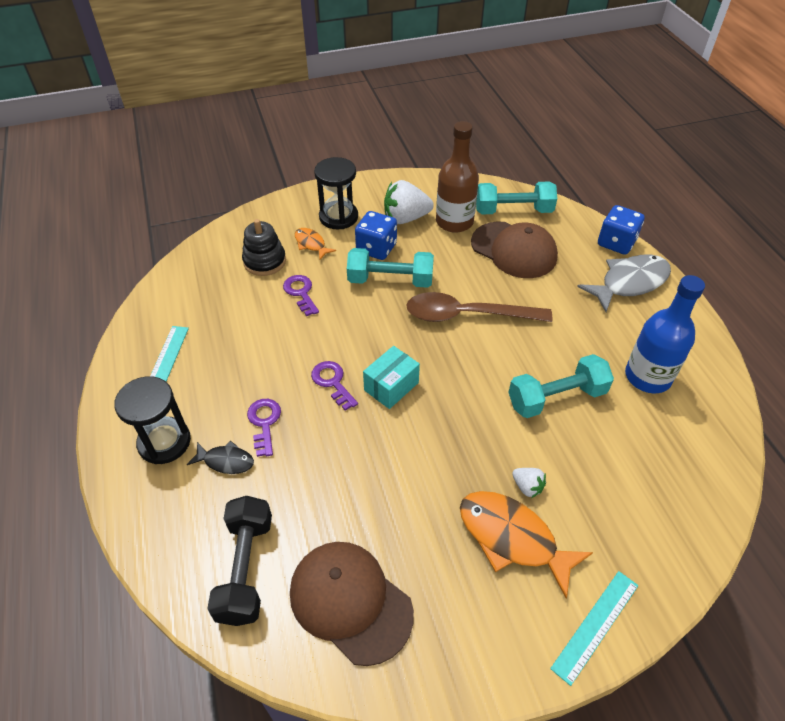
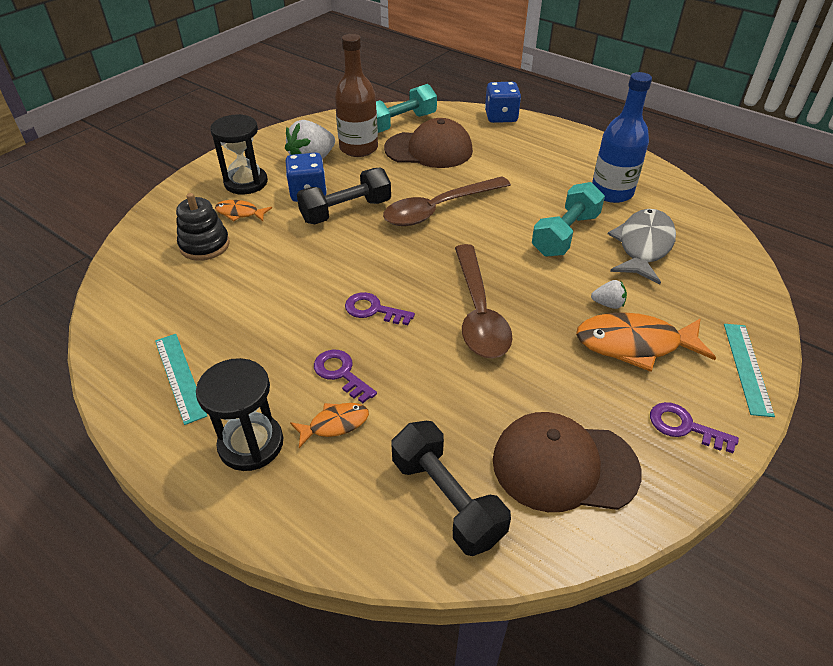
camera: 35 degrees left, 5 degrees down
black fish [187,441,254,474] -> orange fish [290,403,369,448]
purple key [283,275,319,316] -> purple key moved to [650,402,739,453]
turquoise dumbbell [347,248,434,288] -> black dumbbell [297,168,391,224]
turquoise box [363,346,420,409] -> none
grey fish [577,255,671,312] -> grey fish moved to [608,209,676,285]
none -> brown spoon [455,244,513,358]

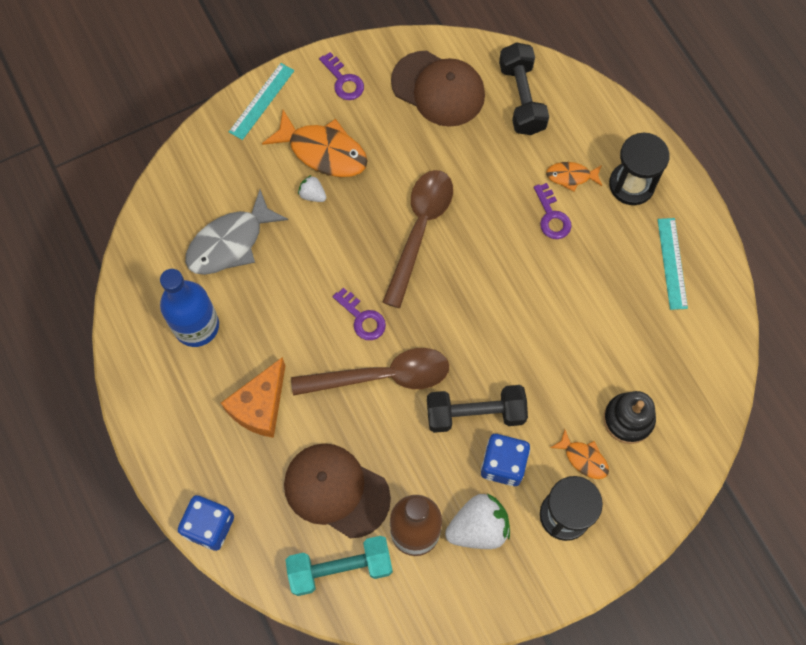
camera: 155 degrees left, 25 degrees up
purple key [345,292,415,325] -> purple key moved to [333,288,386,340]
turquoise dumbbell [532,182,605,257] -> none
none -> orange cheese [221,357,285,438]

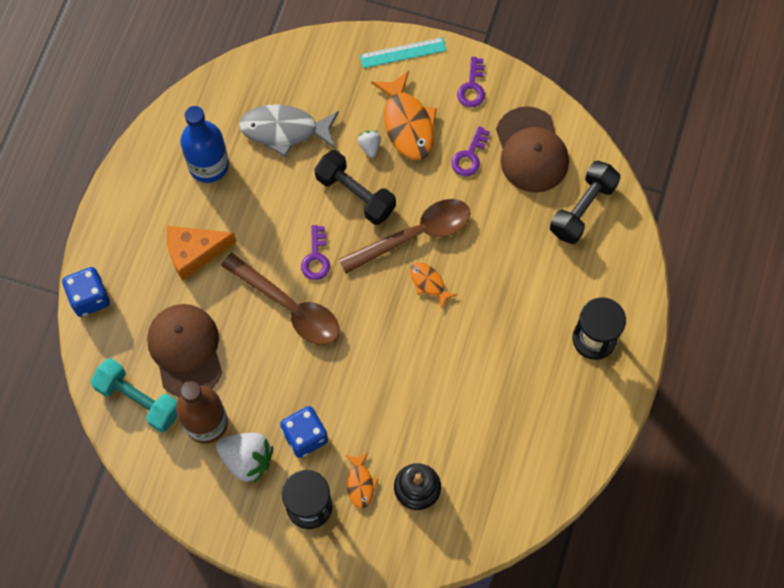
camera: 45 degrees right, 0 degrees up
black dumbbell [427,385,528,433] -> black dumbbell moved to [314,150,396,225]
purple key [534,183,572,239] -> purple key moved to [451,126,490,176]
orange fish [546,162,602,192] -> orange fish moved to [410,262,457,309]
turquoise ruler [657,218,688,310] -> none

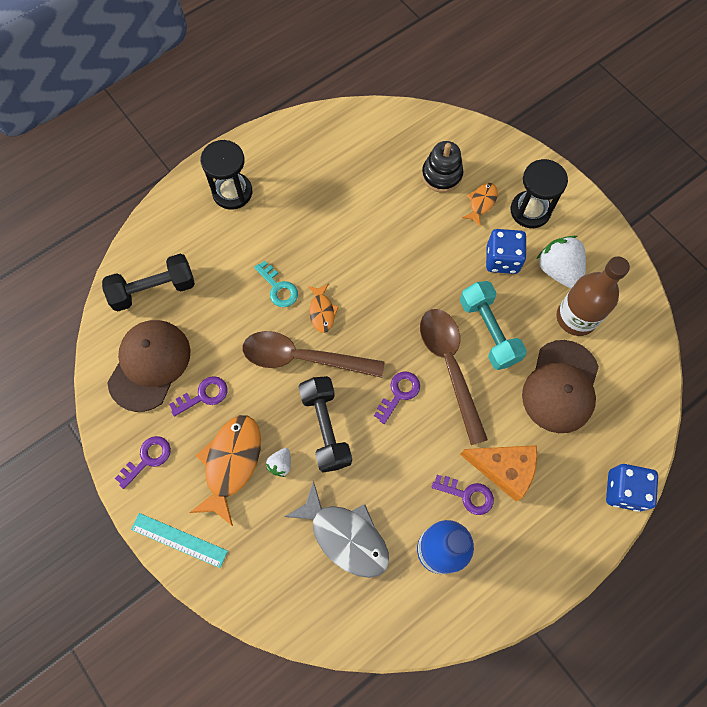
camera: 145 degrees left, 0 degrees up
turquoise dumbbell [90,358,177,432] -> turquoise dumbbell moved to [460,281,527,370]
none -> turquoise key [254,261,298,307]
none -> purple key [432,475,494,515]

